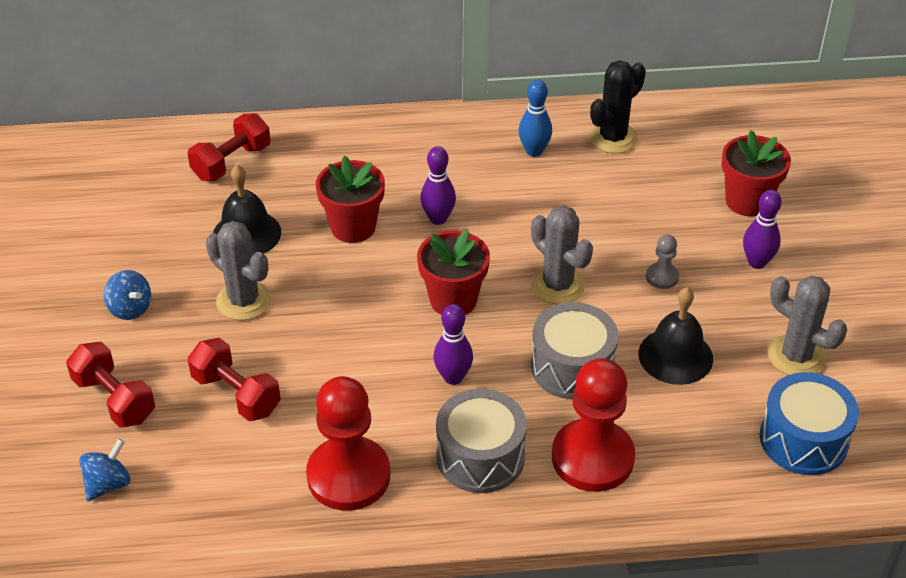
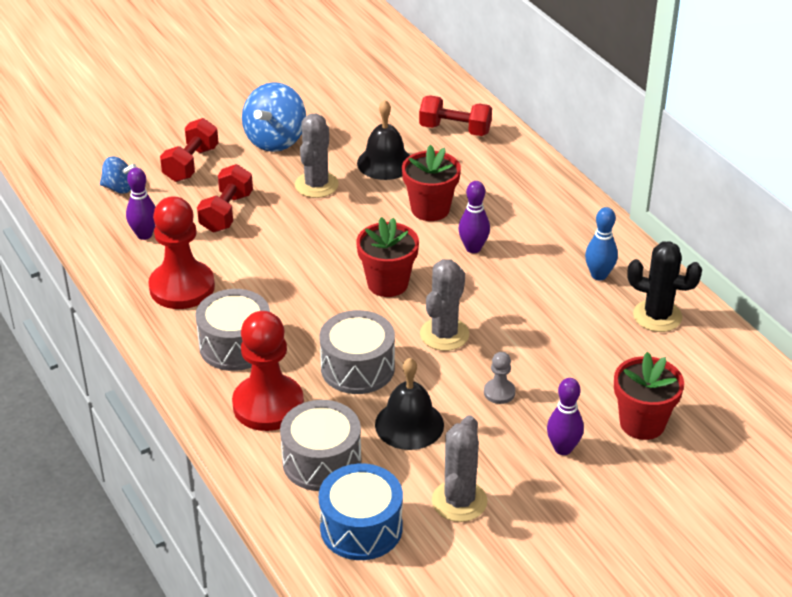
camera: 65 degrees right, 5 degrees down
blue spinning top [104,270,151,320] -> blue spinning top [242,82,306,152], size x1.80
purple bowling pin [434,304,473,385] -> purple bowling pin moved to [126,168,156,240]
none -> grey drum [280,400,361,491]

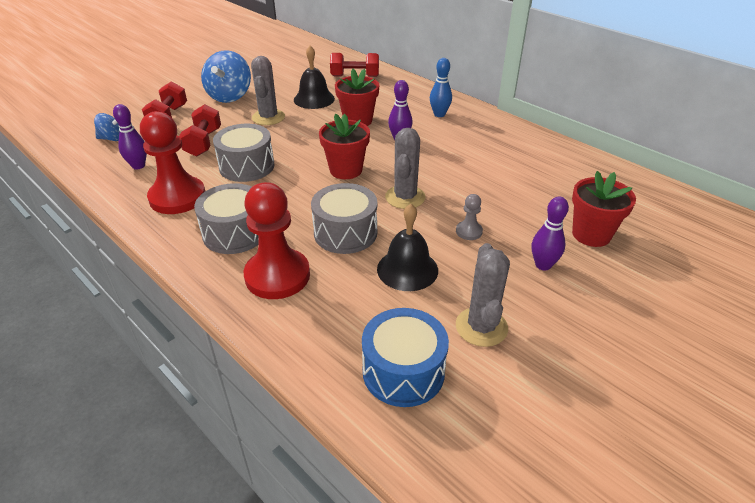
camera: 15 degrees left, 0 degrees up
grey drum [280,400,361,491] -> grey drum moved to [213,124,275,182]
blue bowling pin [585,207,618,280] -> blue bowling pin moved to [430,58,452,117]
black cactus [627,241,702,332] -> none

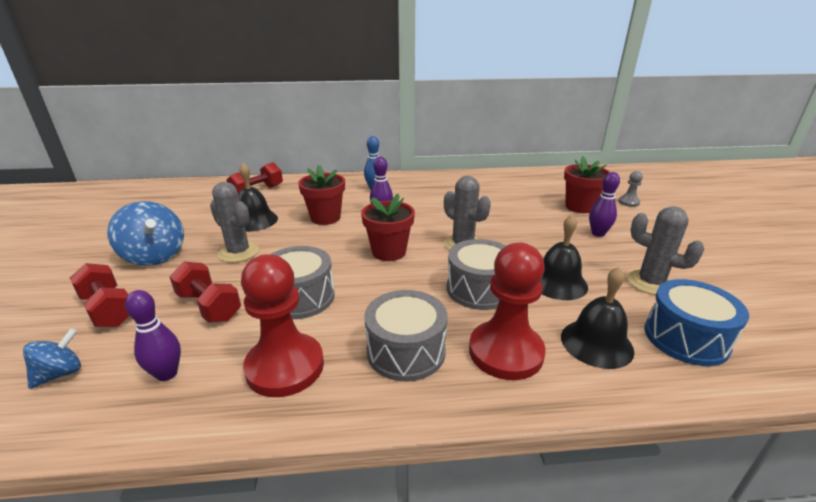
camera: 50 degrees left, 10 degrees down
grey pawn [456,194,483,240] -> grey pawn moved to [618,171,643,207]
none -> black bell [561,267,634,369]

